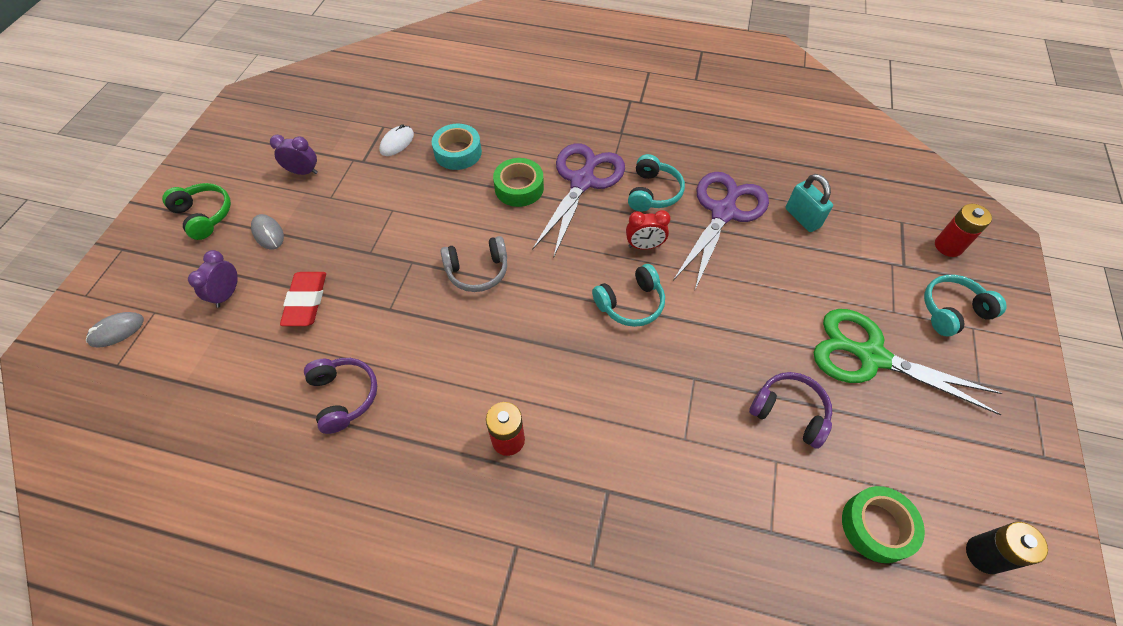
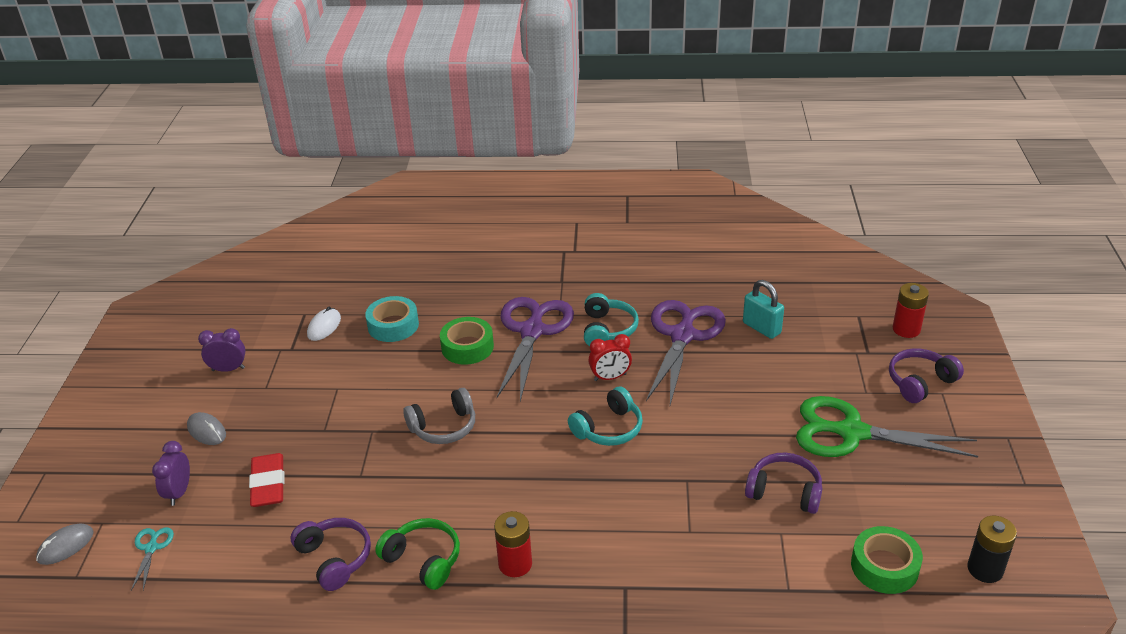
camera: 10 degrees left, 20 degrees down
green headphones [162,183,231,240] -> green headphones moved to [375,518,460,590]
turquoise headphones [924,275,1007,337] -> purple headphones [889,348,964,403]
none -> turquoise scissors [131,527,174,591]

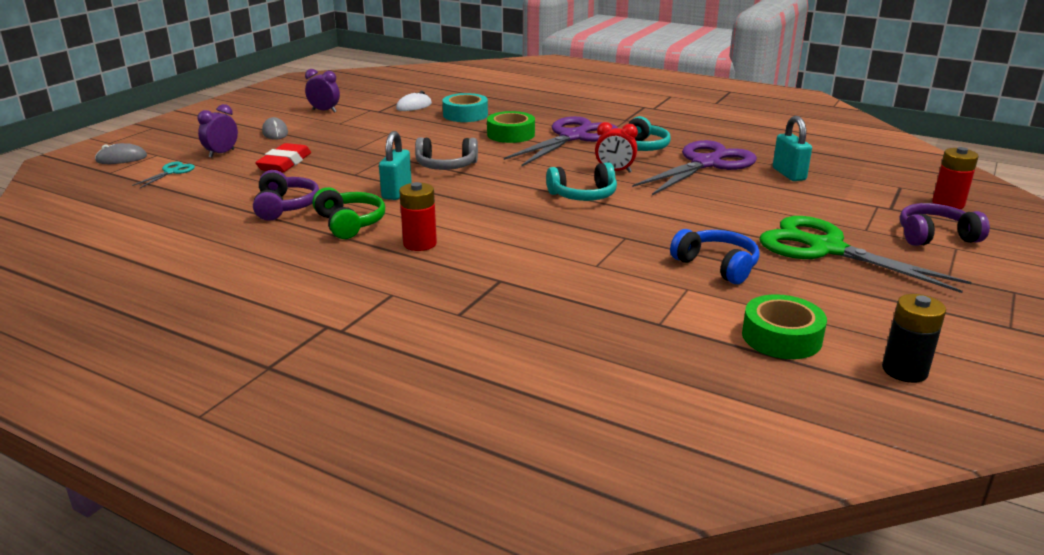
camera: 25 degrees right, 10 degrees down
purple headphones [745,453,822,514] -> blue headphones [670,229,760,284]
none -> turquoise padlock [379,131,412,200]

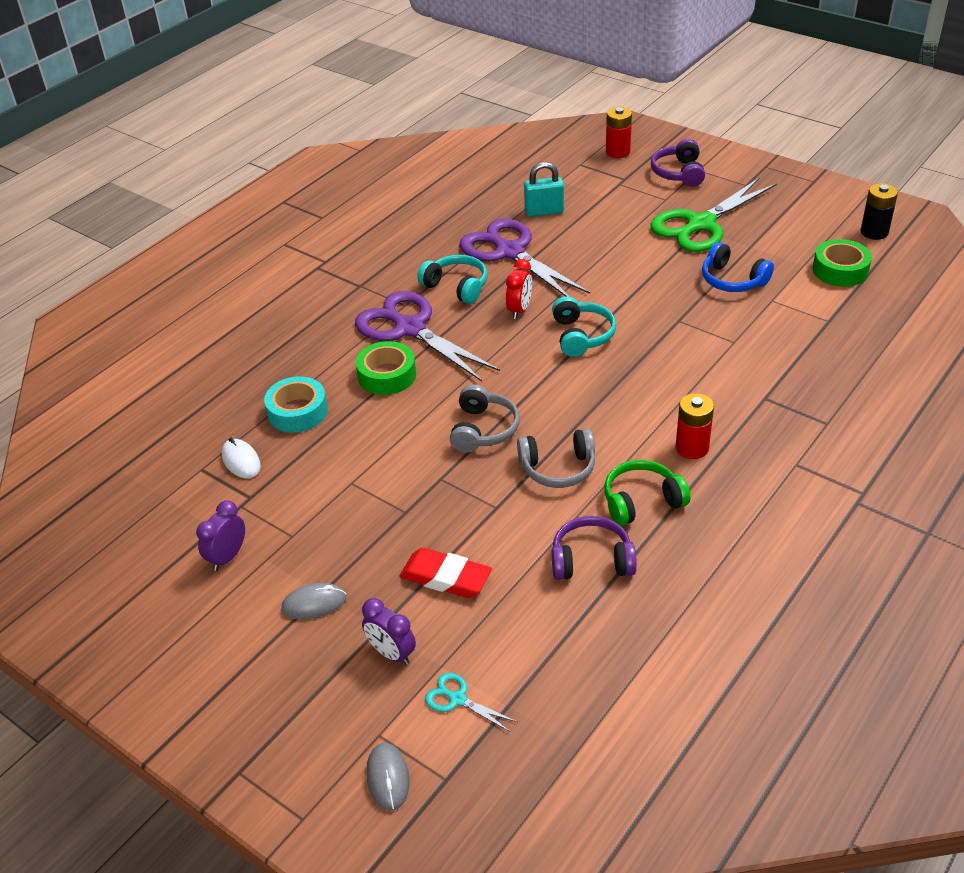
camera: 80 degrees left, 15 degrees up
turquoise padlock [379,131,412,200] -> grey headphones [517,428,595,488]
blue headphones [670,229,760,284] -> blue headphones turned 105 degrees counterclockwise [702,242,774,292]

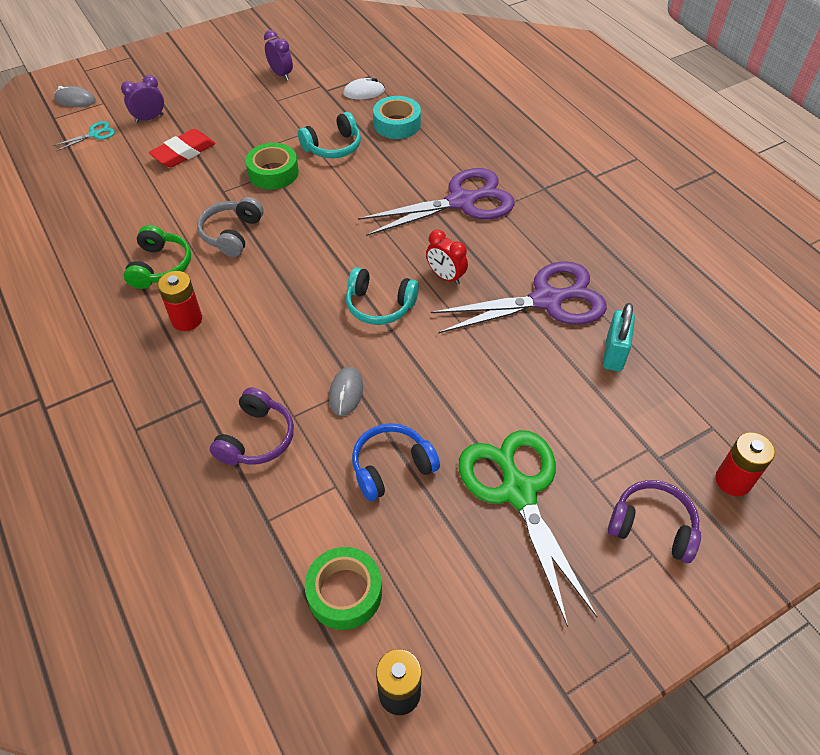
camera: 110 degrees right, 10 degrees up
grey mouse [281,583,346,619] -> grey mouse moved to [329,367,363,416]
green tape [356,341,416,395] -> green tape moved to [245,143,299,189]
turquoise headphones [417,255,487,304] -> turquoise headphones moved to [298,112,361,158]
grey headphones [450,384,520,453] -> none
purple headphones [552,516,637,580] -> purple headphones moved to [210,387,294,465]

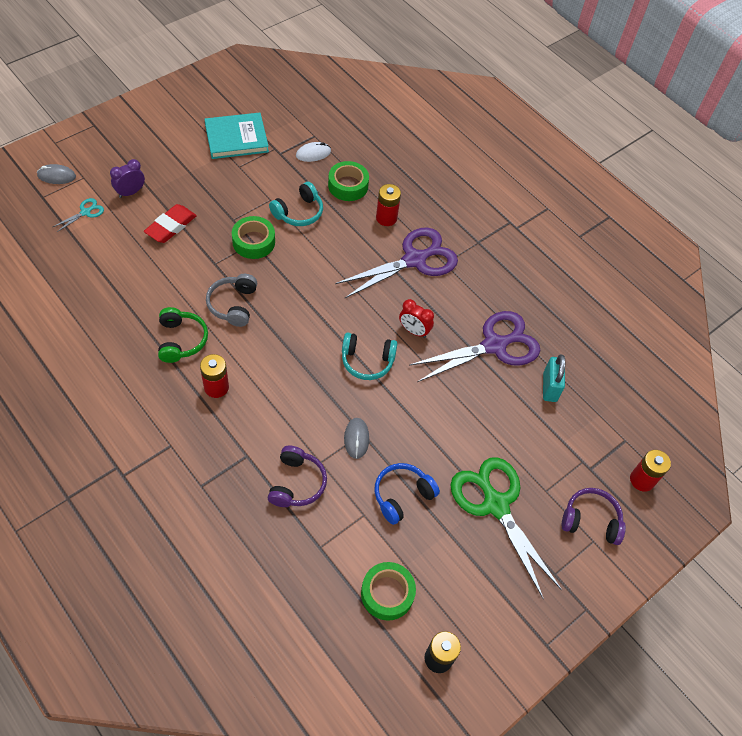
camera: 15 degrees left, 5 degrees up
purple clock [264,30,293,80] -> turquoise book [204,113,269,159]
turquoise tape [373,96,421,139] -> green tape [328,161,369,201]
none -> red battery [376,184,401,226]

